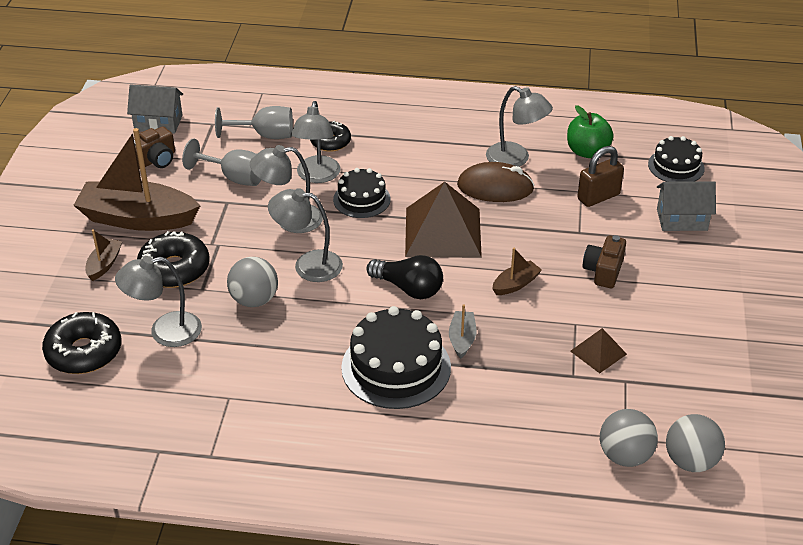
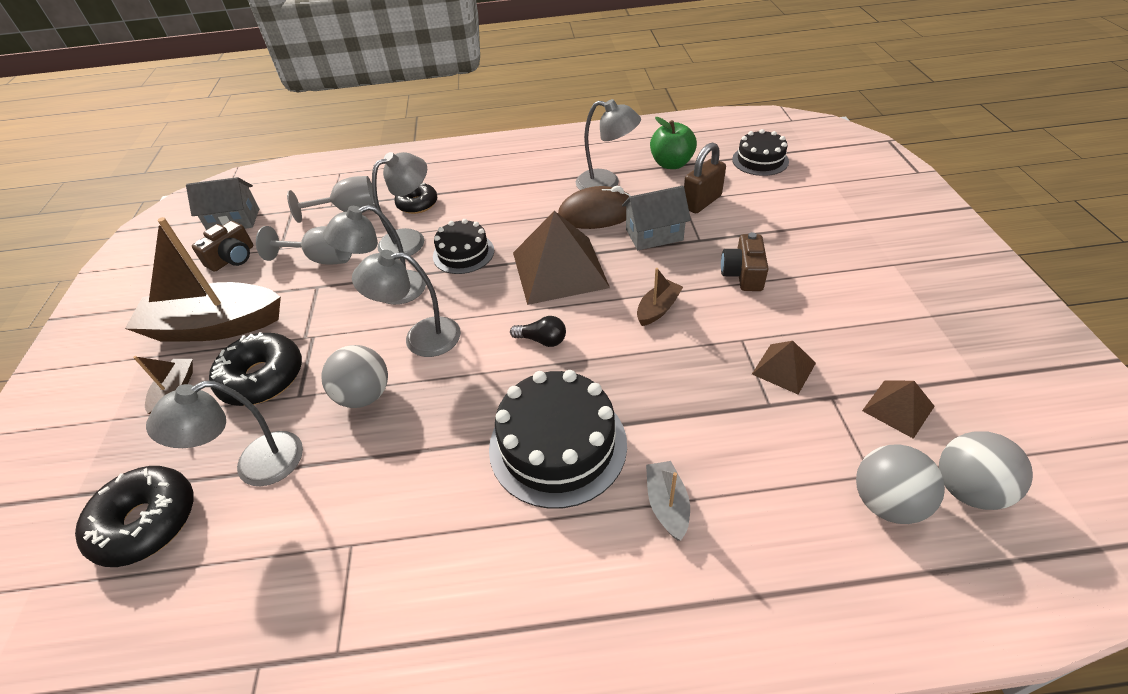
camera: 10 degrees left, 5 degrees up
grey lamp [291,101,340,183] -> grey lamp turned 120 degrees counterclockwise [372,152,427,259]
black light bulb [366,255,443,299] -> black light bulb [510,316,566,347], size x0.61
grey boat [449,304,476,359] -> grey boat moved to [646,461,690,541]
grey house [657,181,716,231] -> grey house moved to [622,186,691,250]
none -> brown pyramid [862,381,935,439]

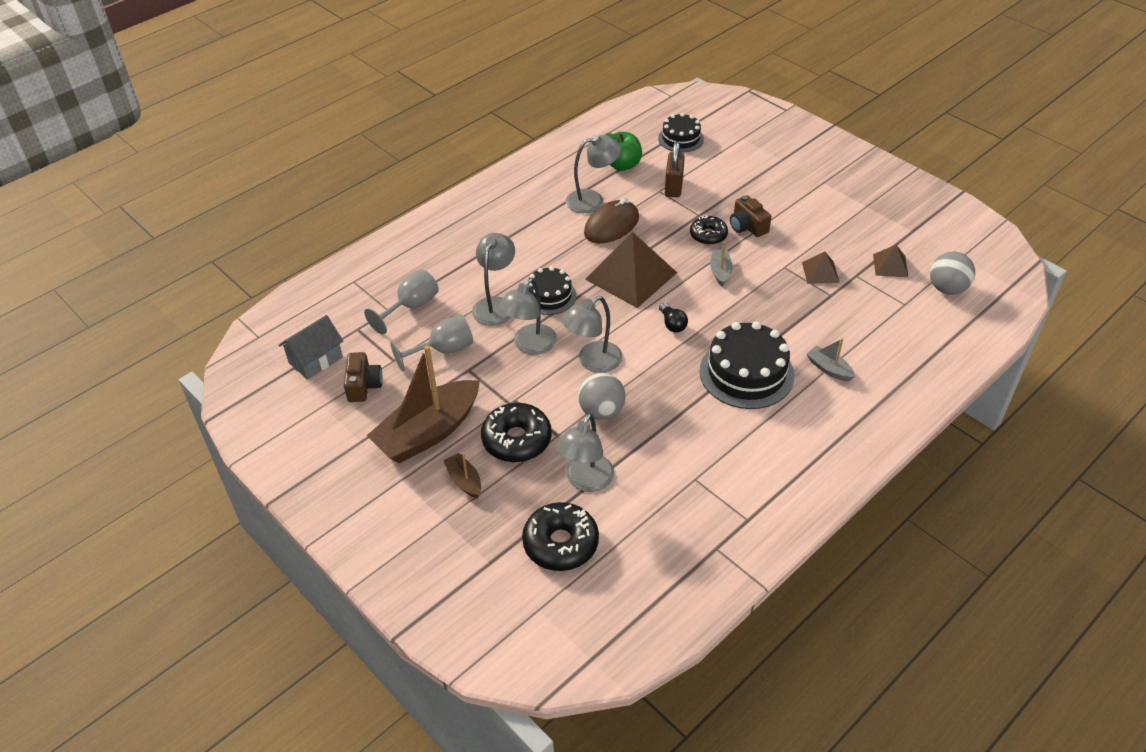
camera: 40 degrees left, 0 degrees up
black donut [394,182,437,214] -> black donut moved to [690,215,728,245]
black light bulb [510,316,566,347] -> black light bulb turned 90 degrees clockwise [659,302,688,332]
grey house [622,186,691,250] -> none
brown boat [637,268,683,326] -> grey boat [710,242,733,286]
grey ball [856,445,945,524] -> none

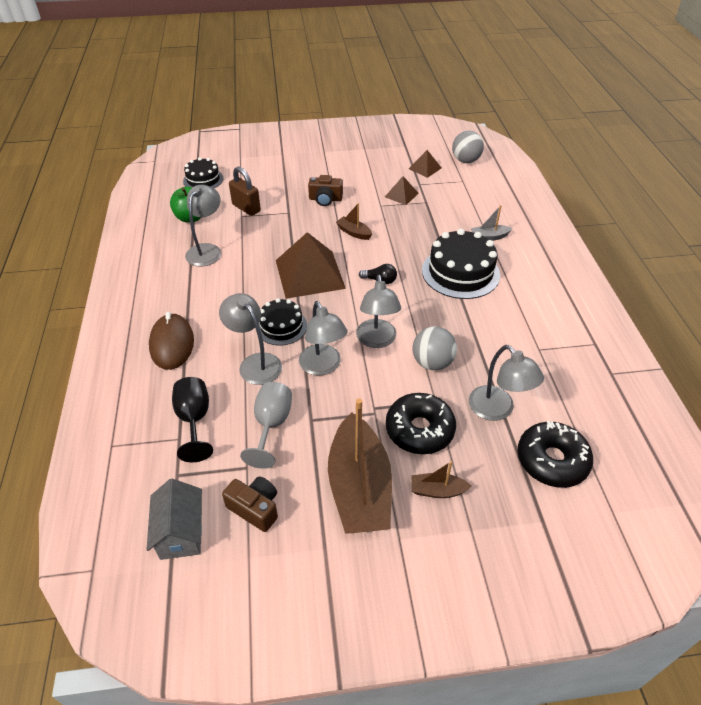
camera: 55 degrees left, 0 degrees up
grey goblet [364,269,439,334] -> black goblet [172,377,213,462]
brown mouse [584,198,639,244] -> brown mouse moved to [149,312,194,370]
black donut [690,215,728,245] -> none
grey boat [710,242,733,286] -> brown boat [336,203,372,240]

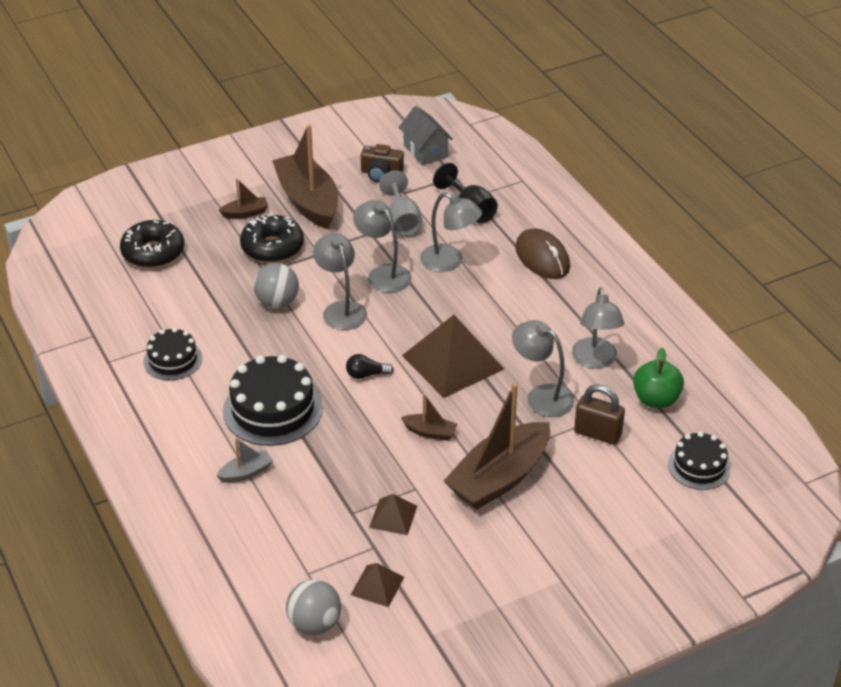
camera: 160 degrees right, 5 degrees down
black cake [259,298,307,345] -> black cake moved to [144,328,202,380]
brown camera [308,175,343,206] -> brown boat [444,383,550,510]
grey lamp [469,345,544,421] -> grey lamp moved to [512,320,574,417]

